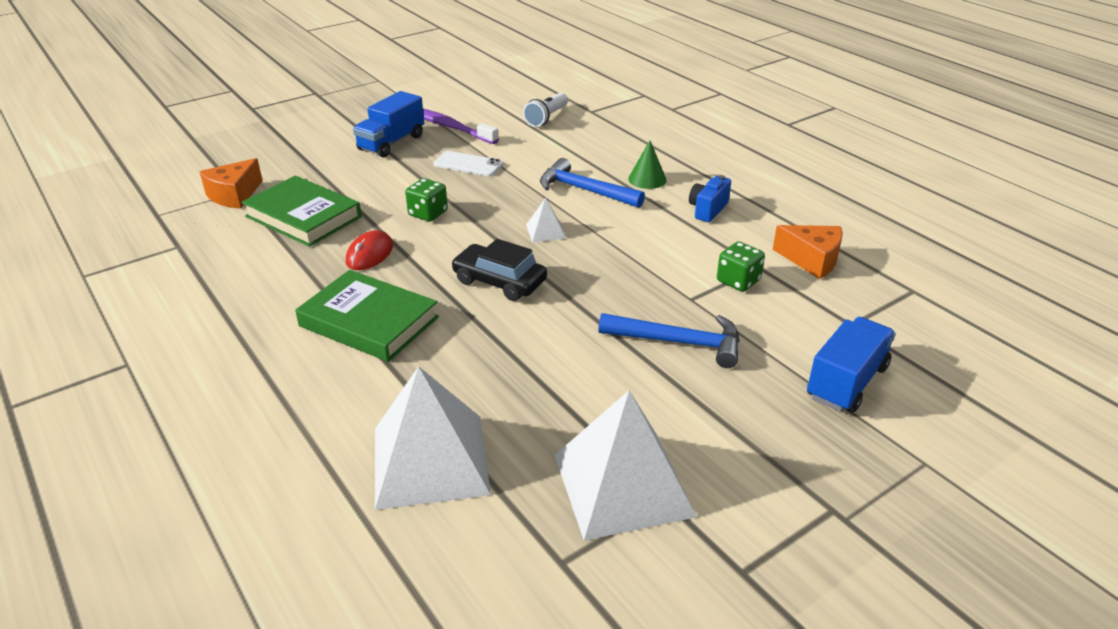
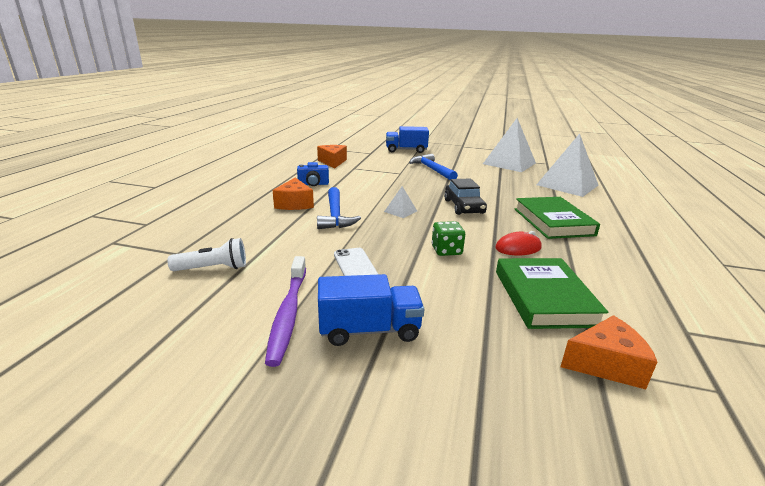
camera: 130 degrees left, 10 degrees down
green cone [628,141,666,189] -> orange cheese [273,178,314,210]
green dice [717,241,765,292] -> none

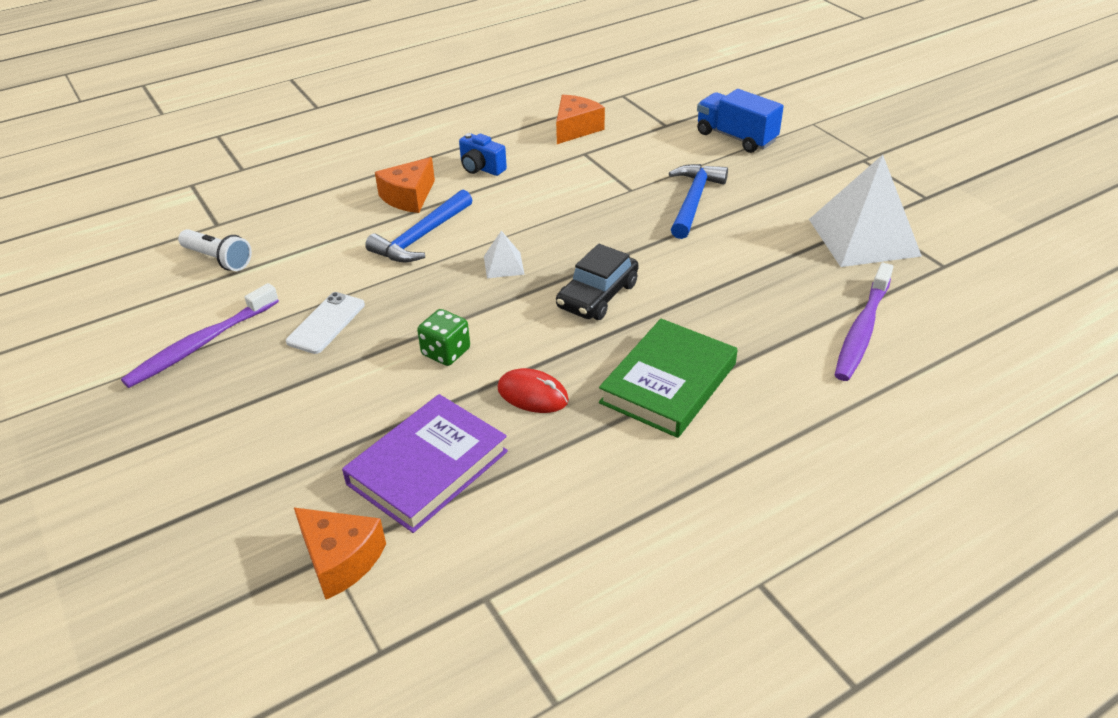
camera: 45 degrees right, 15 degrees up
blue truck [318,274,424,346] -> none
green book [496,258,608,329] -> purple book [342,394,508,533]
white pyramid [536,133,599,197] -> purple toothbrush [835,263,893,381]

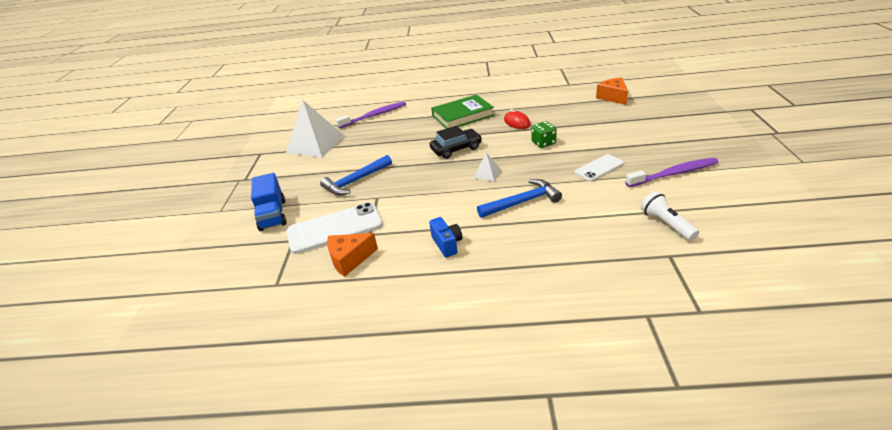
camera: 145 degrees left, 5 degrees down
purple book [342,394,508,533] -> none
orange cheese [375,157,435,213] -> none
none -> white phone [287,202,383,254]

